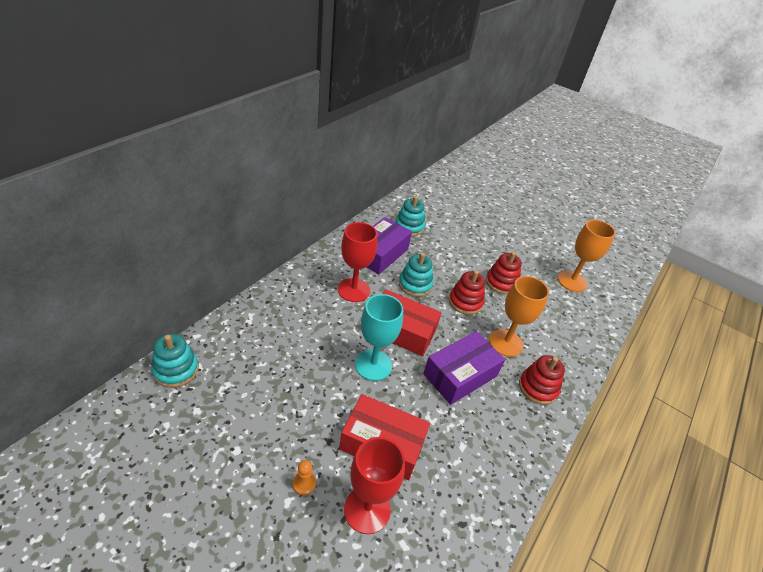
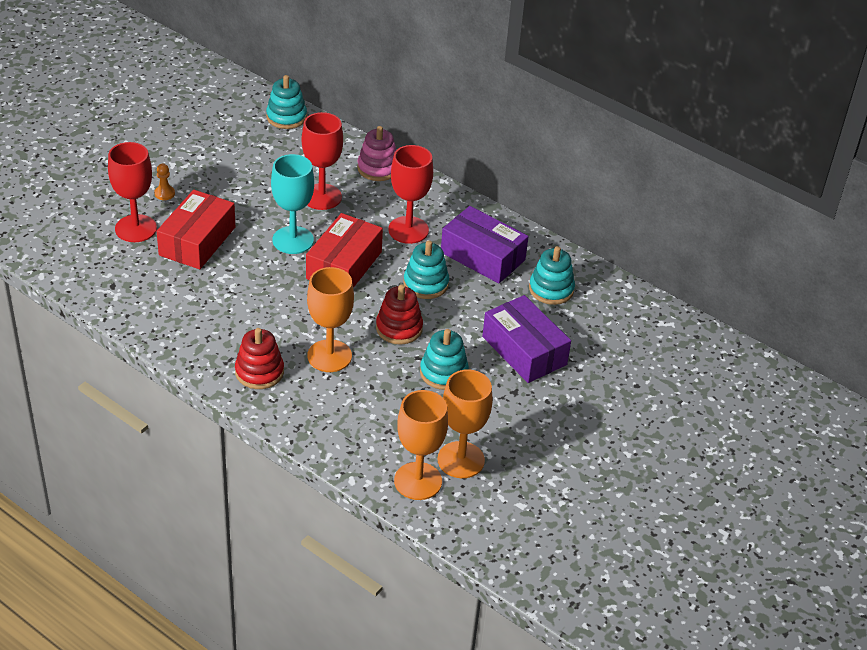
camera: 95 degrees right, 0 degrees up
purple box [423,331,505,405] -> purple box moved to [482,295,571,383]
red stacking toy [486,252,522,294] -> turquoise stacking toy [420,329,469,390]
none -> red goblet [302,112,343,210]
none -> pink stacking toy [357,126,396,181]
none -> orange goblet [394,390,448,500]

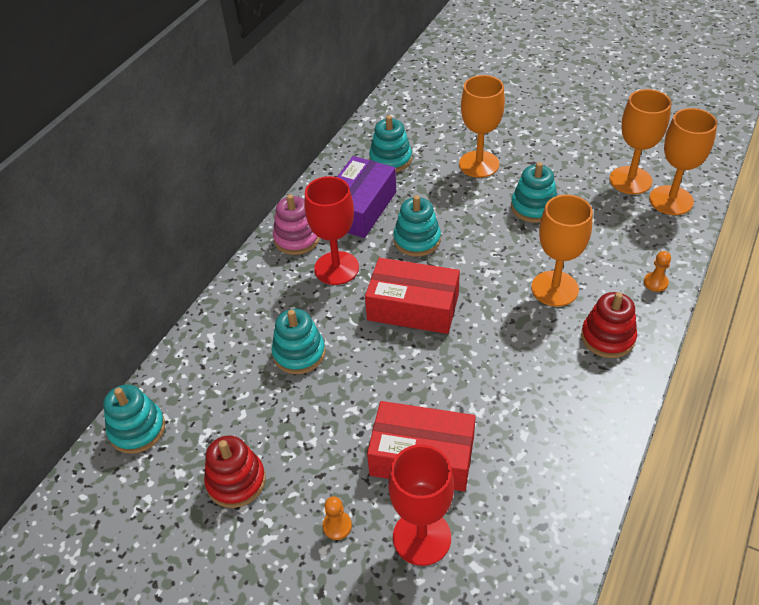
camera: 95 degrees left, 5 degrees up
turquoise goblet [271,154,314,254] -> none
red goblet [302,112,343,210] -> turquoise stacking toy [272,309,325,374]
pink stacking toy [357,126,396,181] -> pink stacking toy moved to [273,194,320,255]
red stacking toy [376,284,423,344] -> red stacking toy moved to [204,436,266,508]
purple box [482,295,571,383] -> orange goblet [459,75,505,178]
none -> orange pawn [644,251,671,292]

